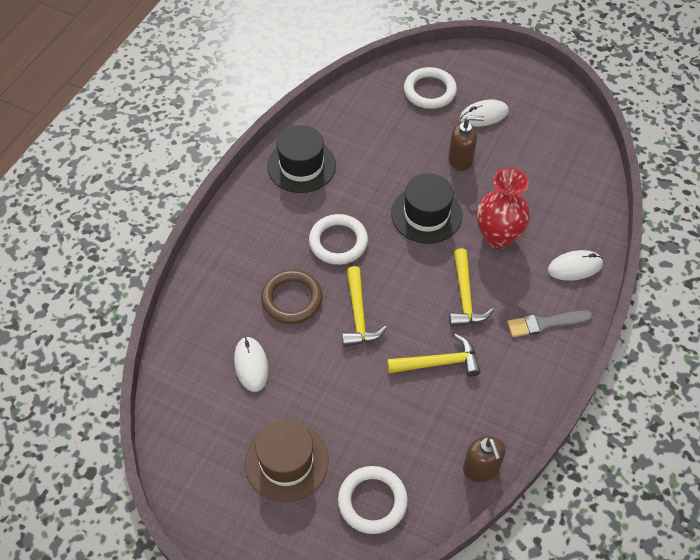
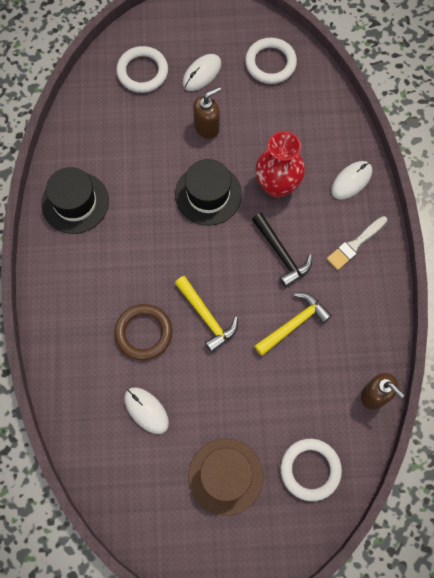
camera: 30 degrees left, 15 degrees up
white ring [309,214,368,265] -> white ring moved to [245,38,297,84]
yellow hammer [449,249,494,326] -> black hammer [252,213,312,288]

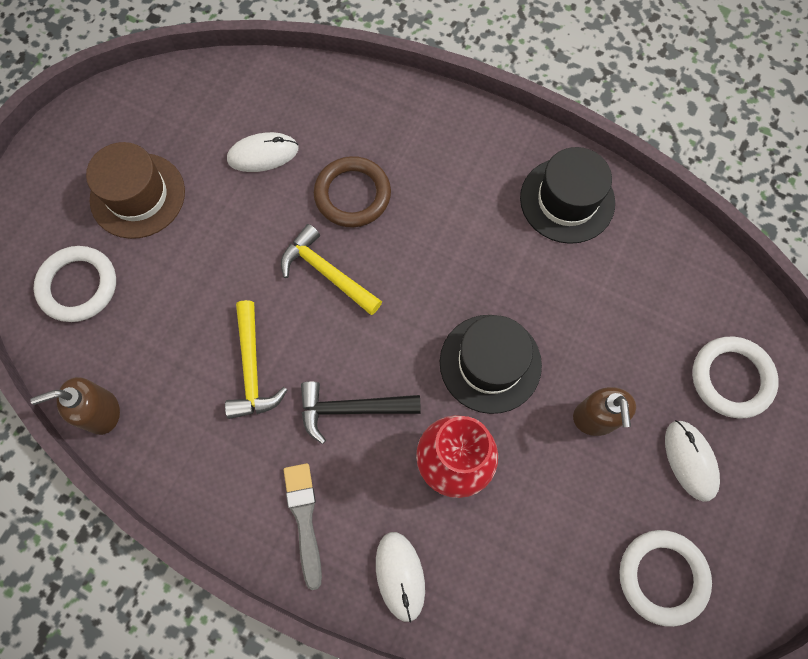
camera: 120 degrees right, 0 degrees up
yellow hammer [175,276,238,353] -> yellow hammer turned 45 degrees clockwise [281,224,382,315]

